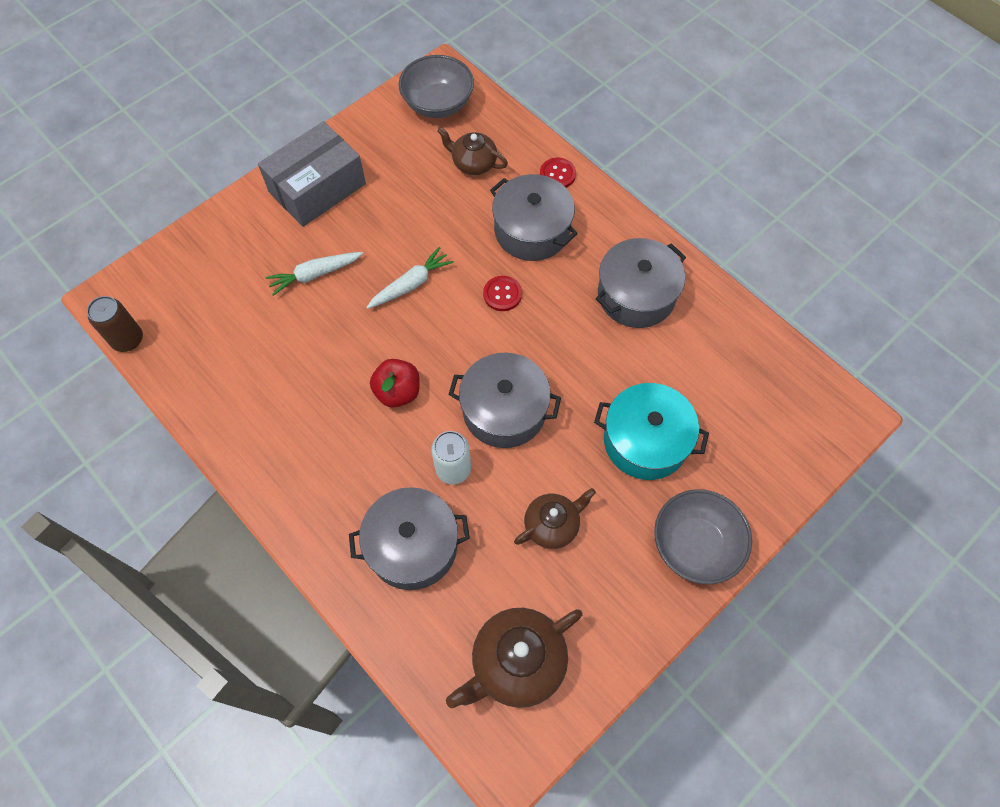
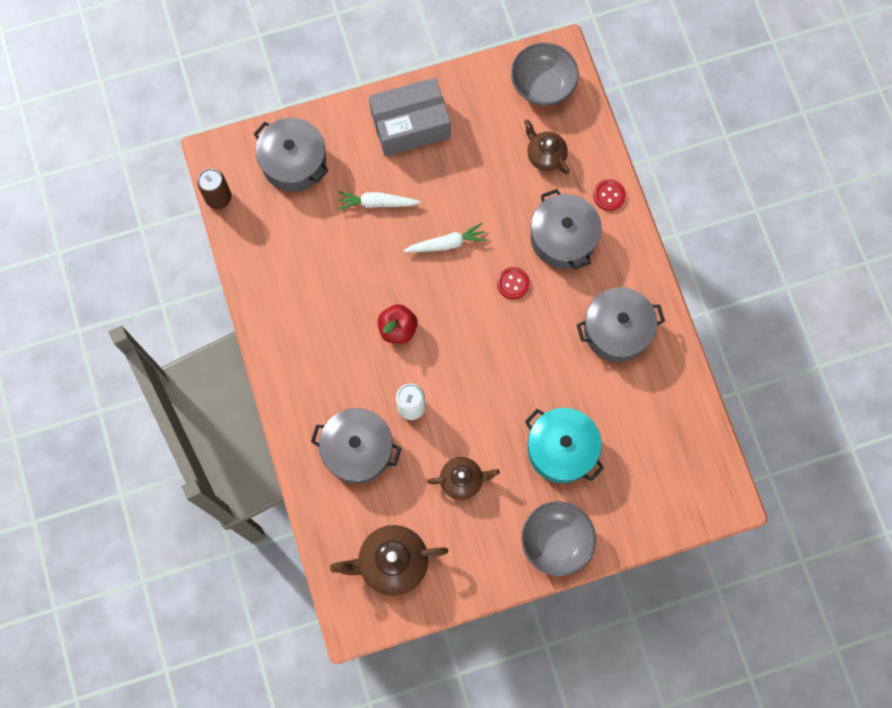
camera: 25 degrees right, 10 degrees up
grey pot [448,353,561,448] -> grey pot moved to [254,118,329,192]

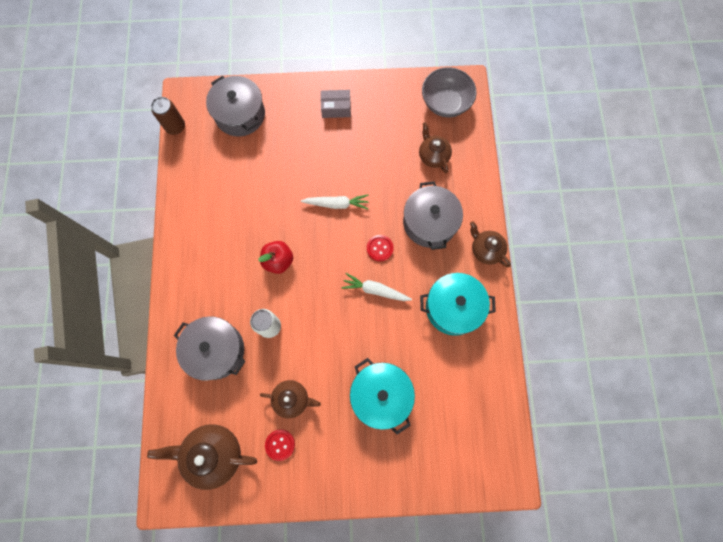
camera: 15 degrees right, 0 degrees up
white carrot [338,191,421,210] -> white carrot moved to [341,273,412,301]
grey box [369,77,451,156] -> grey box [321,90,351,118], size x0.53
grey bowl [521,501,596,576] -> none
grey pot [577,287,665,362] -> turquoise pot [420,273,496,336]
red button [593,179,626,211] -> red button moved to [265,429,295,461]
none -> brown teapot [470,221,511,267]

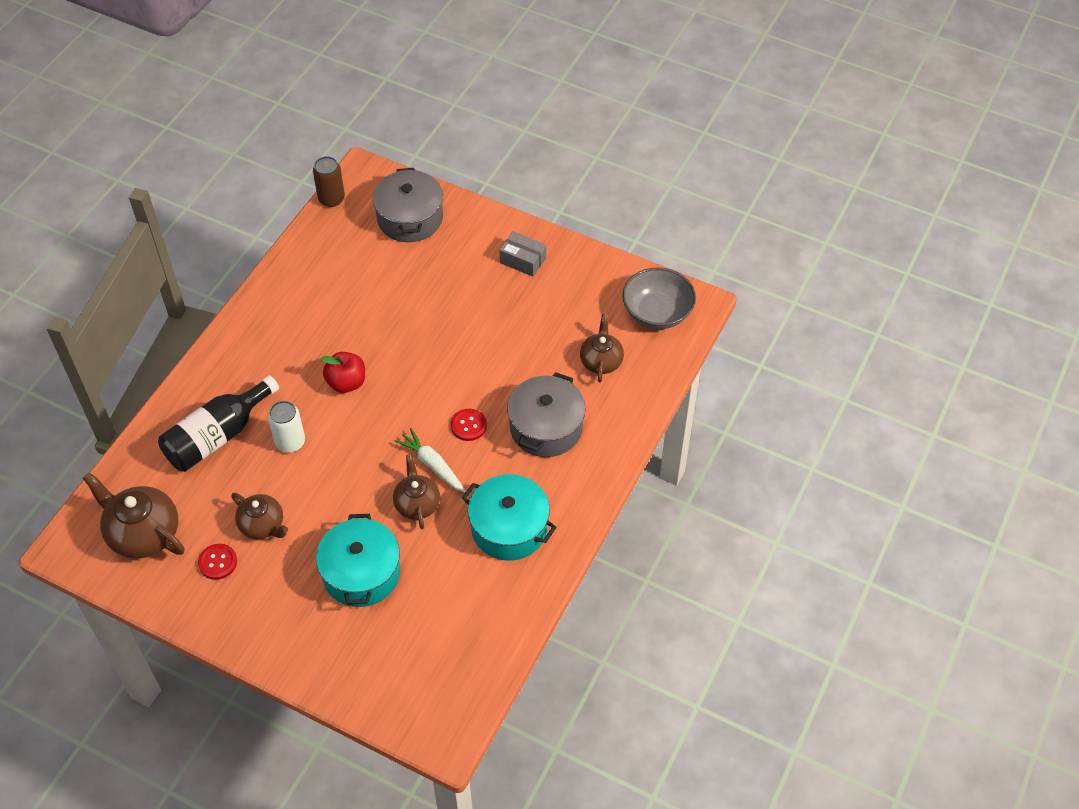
camera: 30 degrees right, 20 degrees down
grey pot [174,316,245,381] -> black bottle [158,375,279,472]
white carrot [301,194,369,210] -> none
brown teapot [470,221,511,267] -> brown teapot moved to [393,454,440,529]

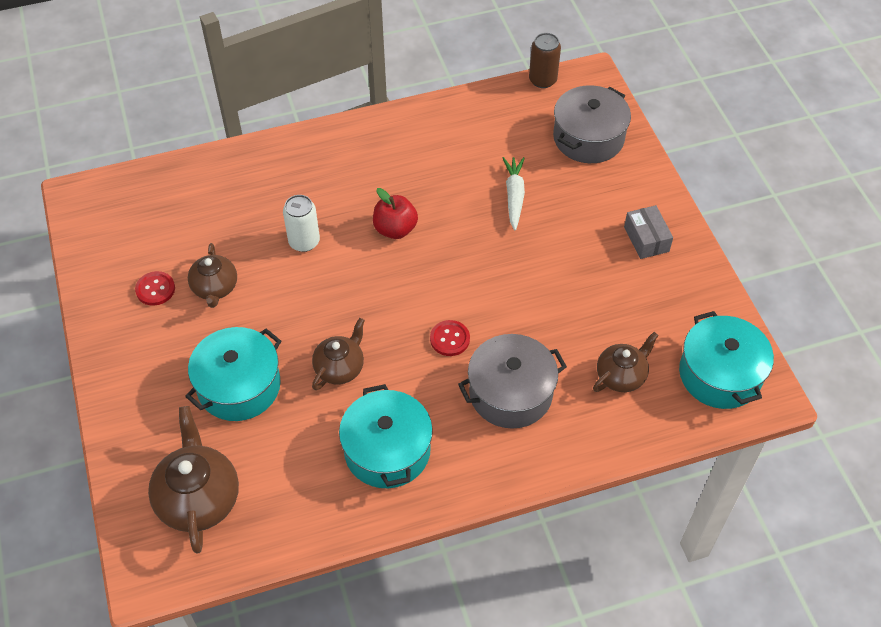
camera: 45 degrees right, 0 degrees up
brown teapot [83,472,185,559] -> brown teapot moved to [148,406,239,553]
black bottle [158,375,279,472] -> none
white carrot [395,428,466,493] -> white carrot moved to [503,157,525,230]
grey bowl [622,267,696,329] -> turquoise pot [679,311,774,409]

